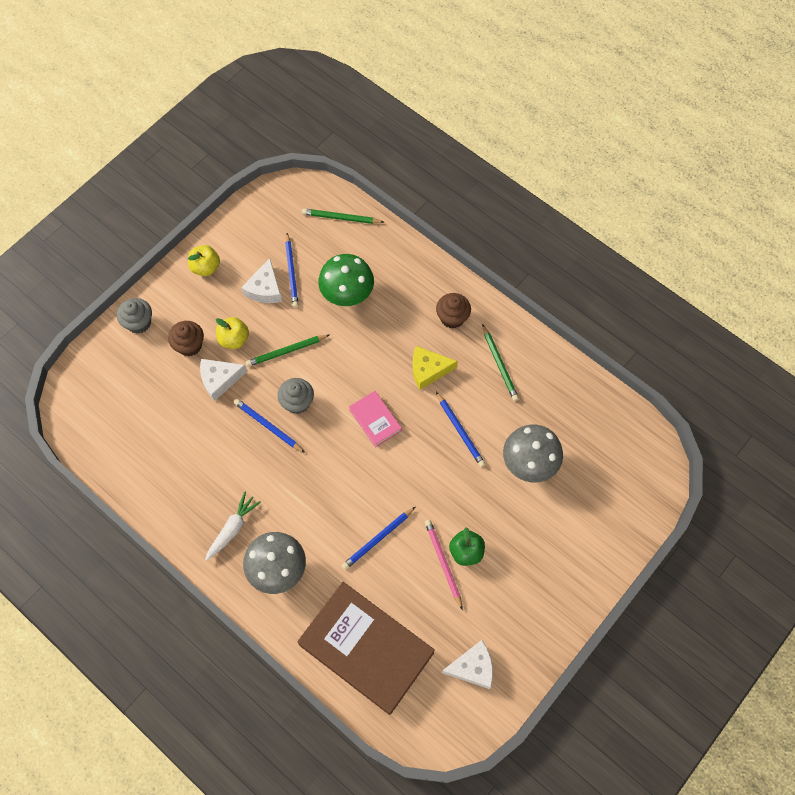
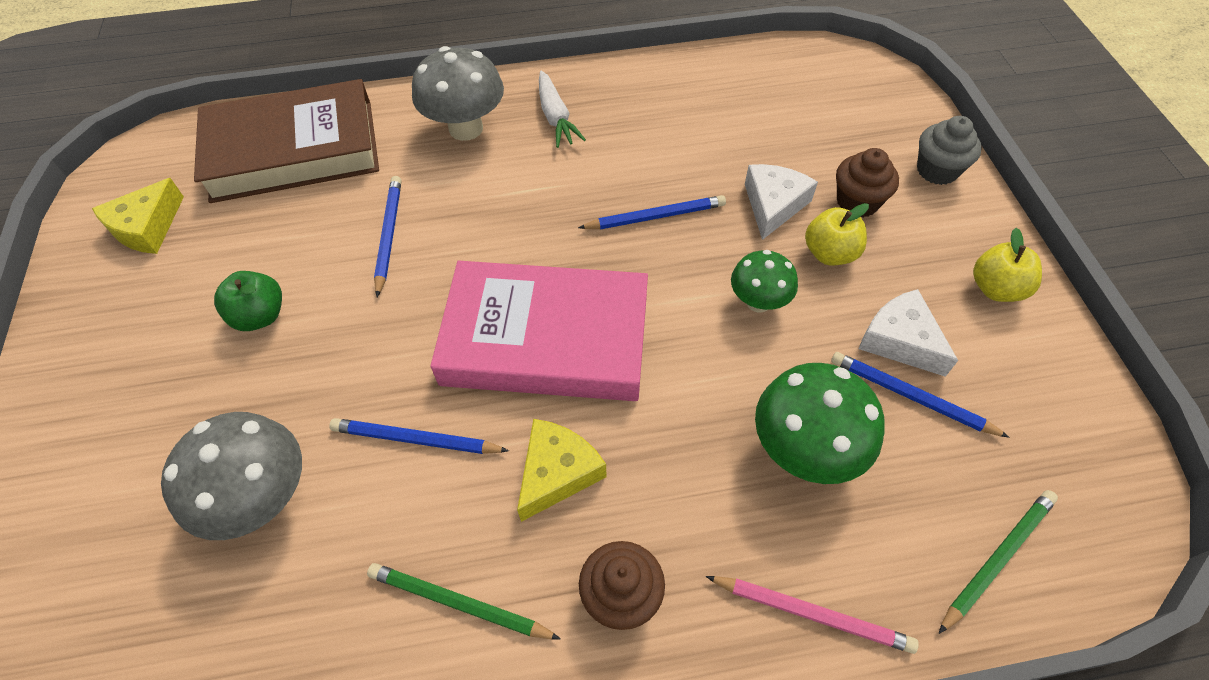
camera: 130 degrees right, 10 degrees down
green pencil [246,335,329,367] -> green mushroom [731,250,798,312]
grey cupcake [278,378,314,414] -> none
pink book [349,391,402,448] -> pink book [430,261,648,401], size x2.16
pink pencil [425,520,463,610] -> pink pencil moved to [706,576,919,654]
white cheese [442,640,493,689] -> yellow cheese [92,178,184,254]

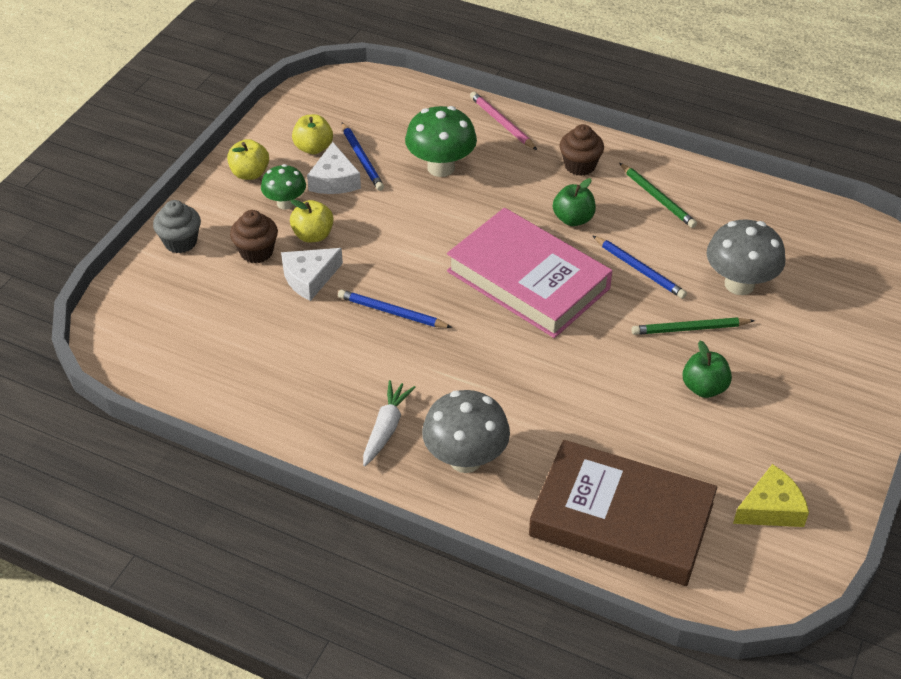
camera: 145 degrees left, 10 degrees down
blue pencil [374,176,401,297] -> none
yellow cheese [517,419,606,522] -> green apple [553,178,596,226]
green mushroom [731,250,798,312] -> green mushroom moved to [261,164,306,210]
green pencil [939,490,1058,634] -> green pencil moved to [632,318,755,335]
none -> yellow apple [292,114,333,154]

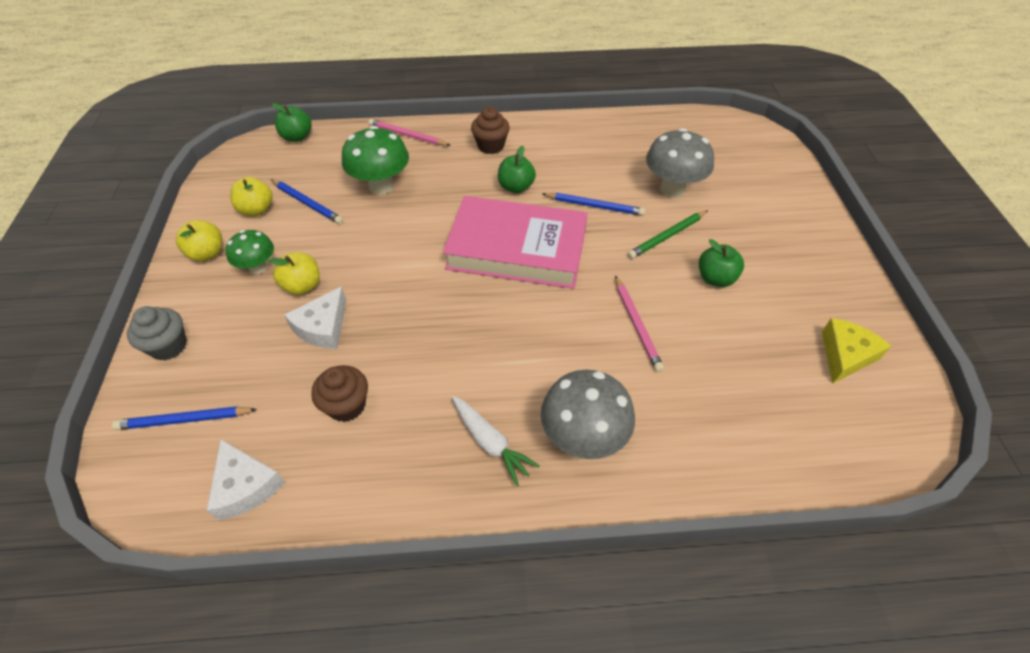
camera: 30 degrees left, 5 degrees up
brown cupcake [230,210,278,263] -> brown cupcake moved to [311,365,368,422]
white cheese [307,142,361,194] -> white cheese moved to [207,439,285,520]
blue pencil [338,290,452,328] -> blue pencil moved to [112,406,257,430]
white carrot [363,380,416,466] -> white carrot turned 150 degrees clockwise [452,396,540,486]
brown book [529,440,717,586] -> none
green pencil [619,163,697,228] -> none
none -> green apple [272,103,312,142]
none -> pink pencil [615,276,664,372]

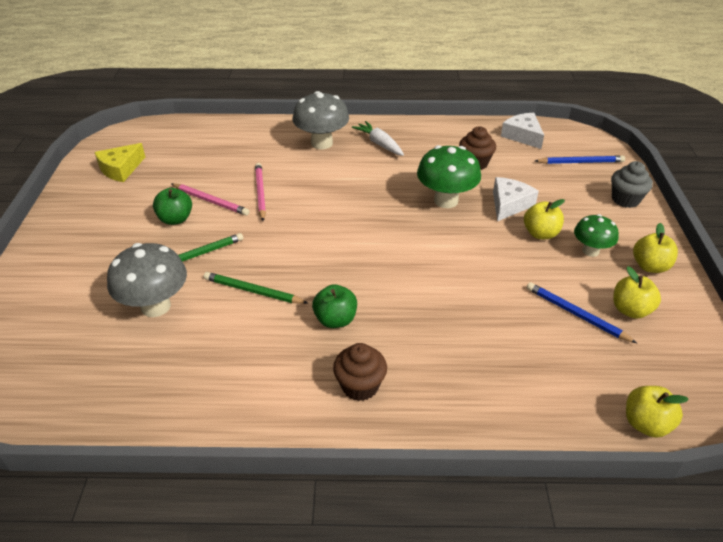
camera: 175 degrees left, 10 degrees down
green apple [272,103,312,142] -> yellow apple [626,386,689,438]
green mushroom [342,126,409,195] -> green mushroom moved to [417,145,481,208]
pink pencil [369,119,451,146] -> pink pencil moved to [171,183,249,216]
pink book [443,196,588,289] -> none
blue pencil [543,193,645,216] -> green pencil [204,272,308,304]

